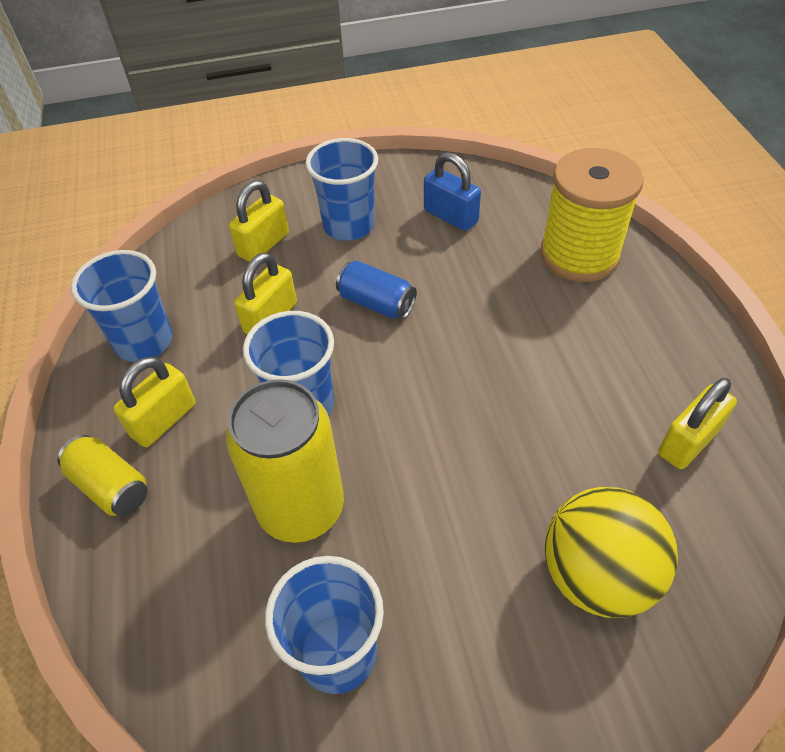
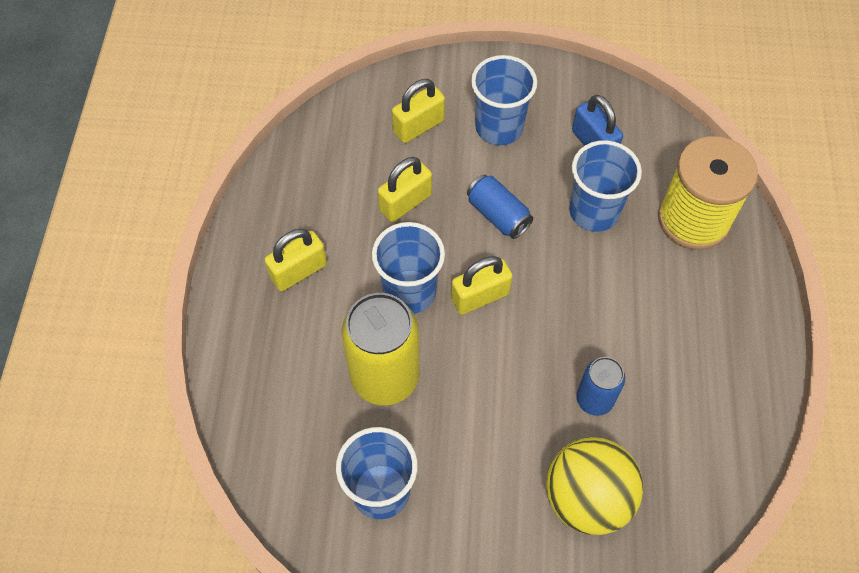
camera: 15 degrees right, 10 degrees up
yellow can [57,435,147,516] -> none
blue cup [71,250,173,362] -> blue cup moved to [569,140,642,232]
yellow padlock [658,378,737,469] -> yellow padlock moved to [451,256,512,315]
none -> blue can [576,357,625,416]

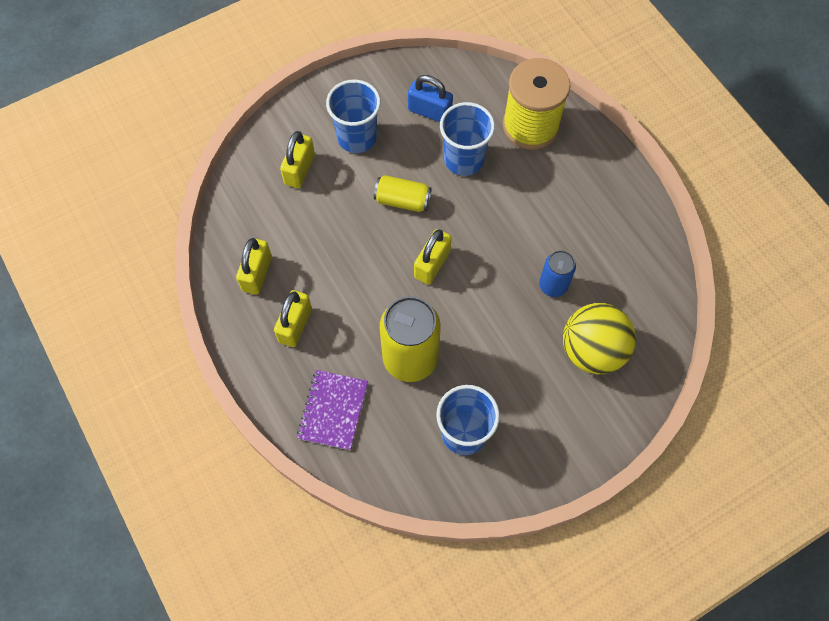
camera: 35 degrees left, 5 degrees up
blue cup [372,222,445,314] -> none
yellow padlock [378,157,432,222] -> yellow padlock moved to [236,238,272,295]
blue can [467,175,533,239] -> yellow can [374,175,432,212]
none -> purple notebook [297,370,368,450]

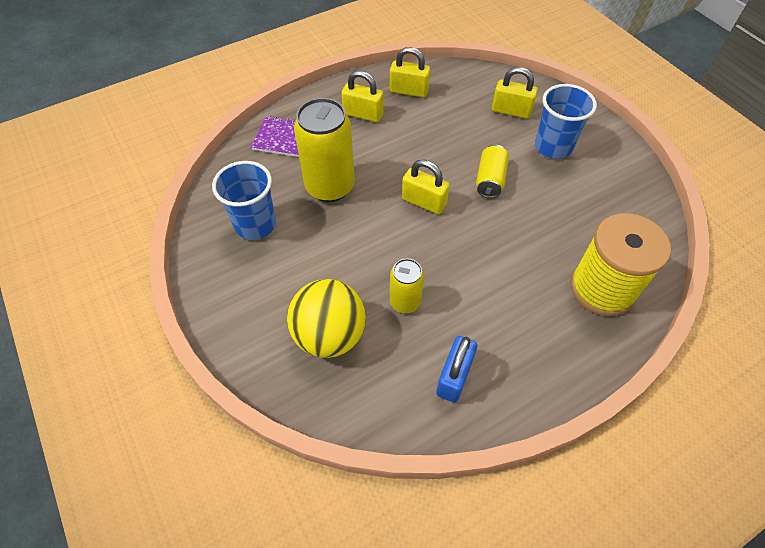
camera: 90 degrees right, 10 degrees down
blue padlock [408,75,453,122] -> blue padlock moved to [436,336,477,403]
blue cup [440,102,495,176] -> none
blue can [539,250,576,297] -> yellow can [390,258,424,313]

